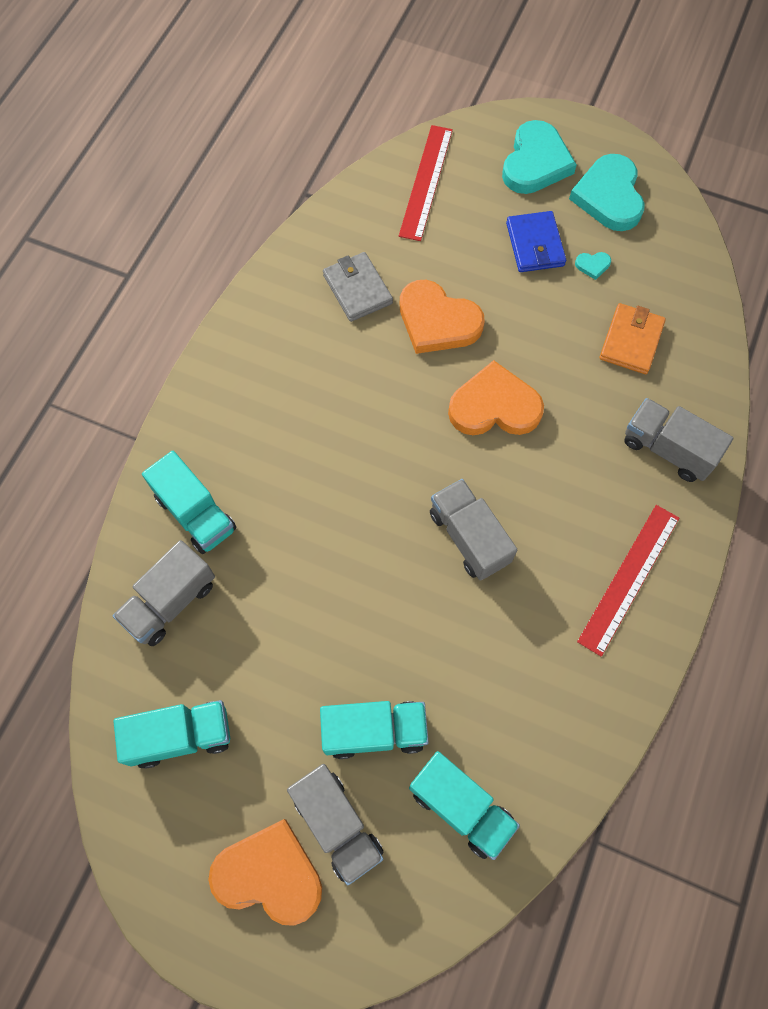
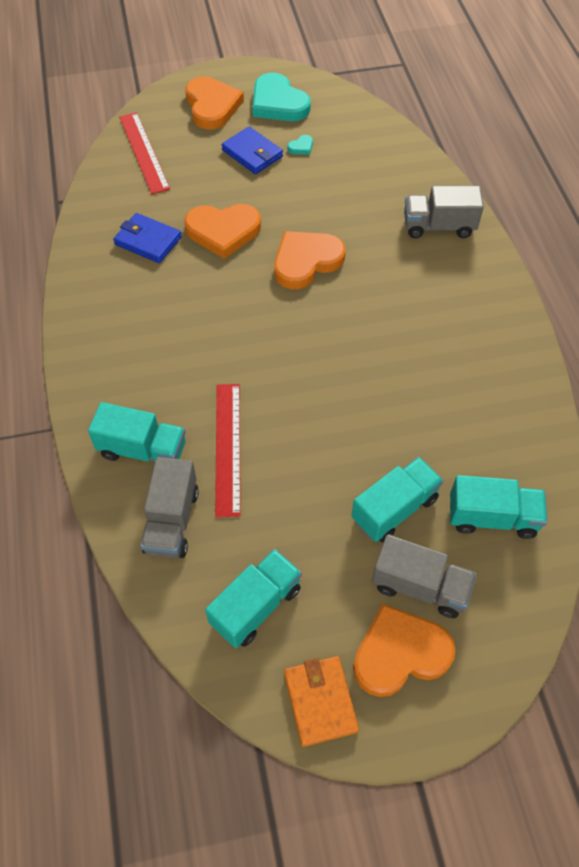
camera: 35 degrees left, 10 degrees down
grey wallet [323,252,393,322] -> blue wallet [113,213,182,263]
grey truck [430,479,517,581] -> none
turquoise heart [502,120,577,194] -> orange heart [185,76,244,130]
red ruler [577,505,679,657] -> red ruler moved to [215,384,241,517]
orange wallet [599,303,666,374] -> orange wallet moved to [284,656,359,747]

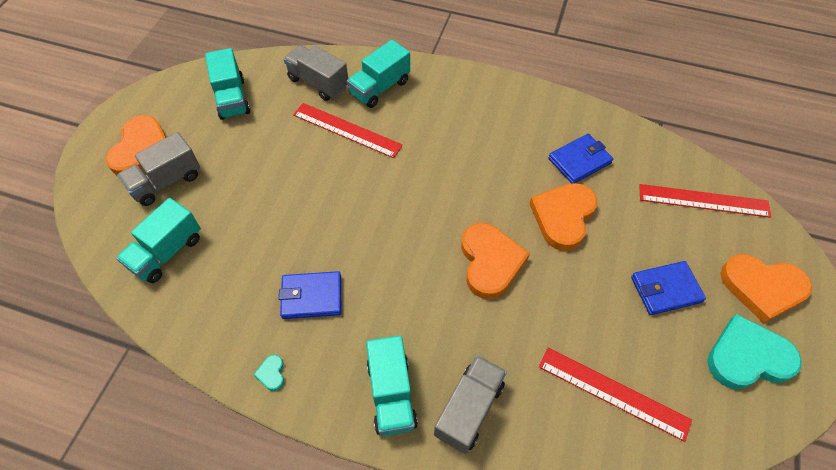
camera: 120 degrees right, 0 degrees up
orange wallet [284,656,359,747] -> none
turquoise heart [287,135,313,155] -> turquoise heart moved to [254,355,284,391]
turquoise truck [351,457,443,543] -> turquoise truck moved to [366,335,418,436]
none -> blue wallet [279,271,342,319]
none -> red ruler [539,348,692,442]

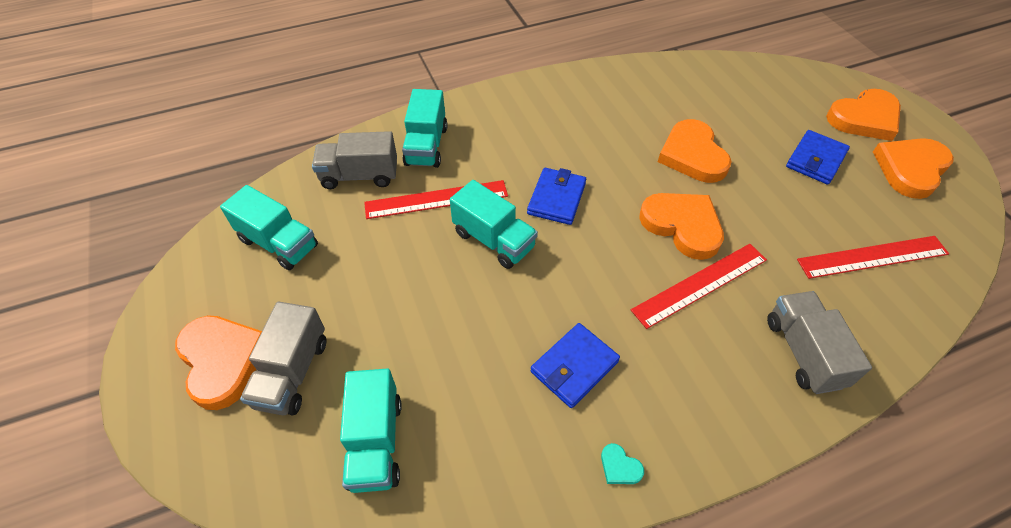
camera: 40 degrees left, 5 degrees down
turquoise truck [366,335,418,436] -> turquoise truck moved to [450,180,538,269]
blue wallet [548,133,613,184] -> blue wallet moved to [527,168,586,225]
red ruler [639,184,771,218] -> red ruler moved to [631,244,767,329]
turquoise heart [707,314,802,389] -> orange heart [873,138,954,199]

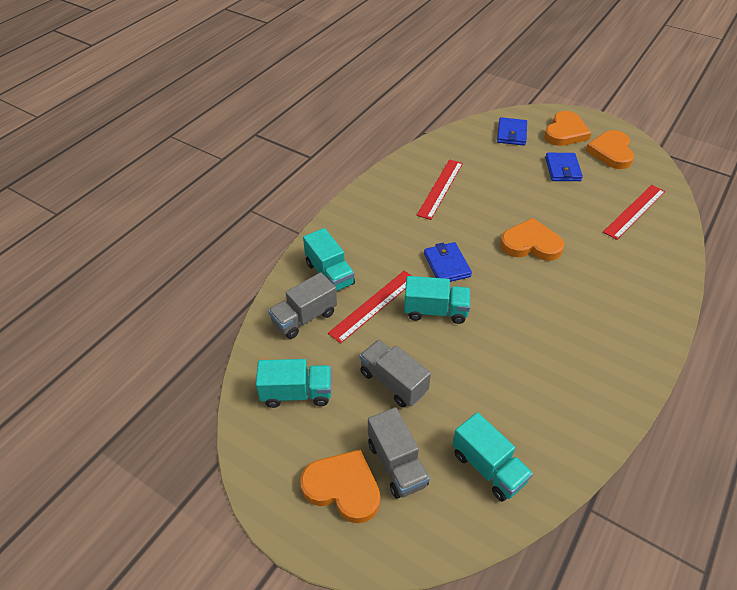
camera: 35 degrees left, 5 degrees down
blue wallet [531,323,620,408] -> blue wallet moved to [497,117,527,146]
turquoise heart [601,443,644,484] -> none
red ruler [631,244,767,329] -> red ruler moved to [417,159,463,220]
orange heart [658,119,732,183] -> none
grey truck [767,291,872,394] -> grey truck moved to [360,340,431,407]

